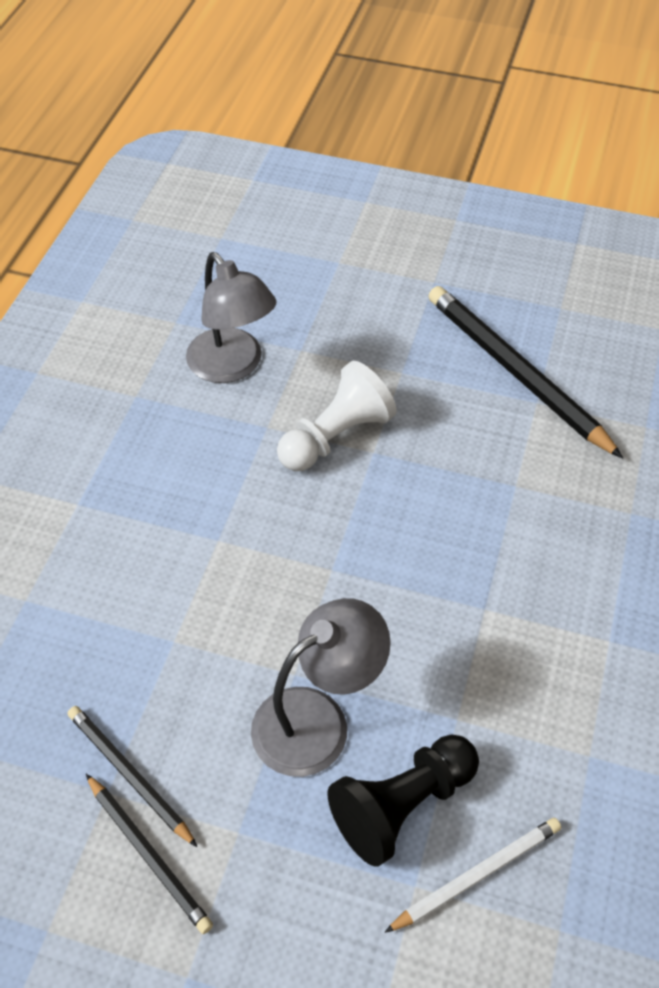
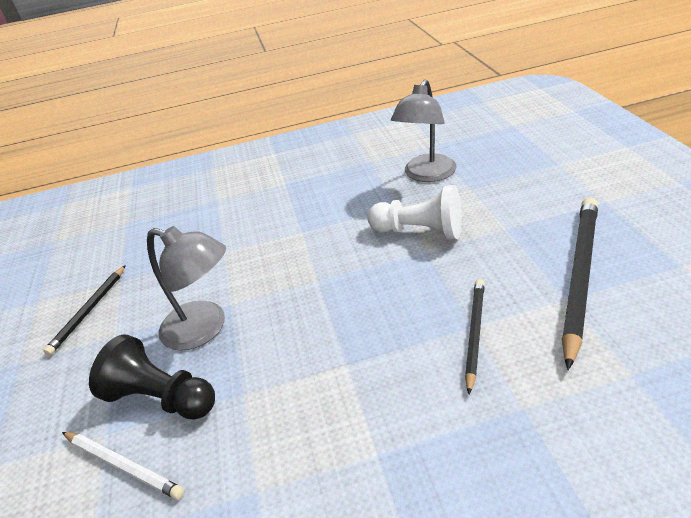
camera: 65 degrees right, 15 degrees down
black pencil [68,706,197,847] -> black pencil moved to [465,279,485,394]

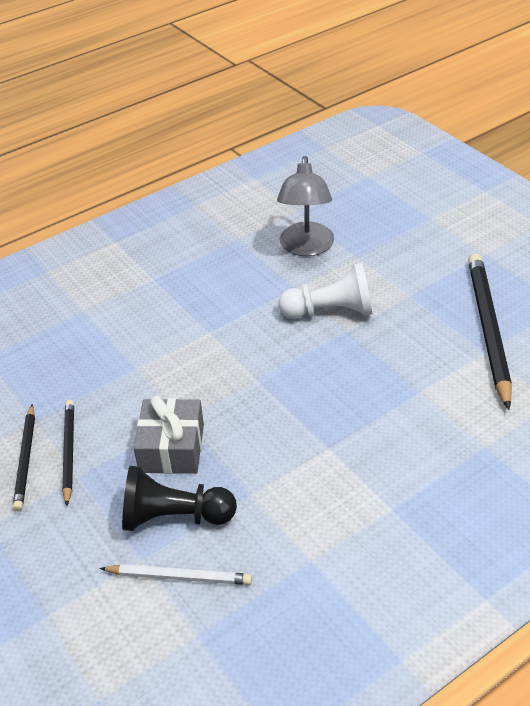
camera: 25 degrees left, 5 degrees up
grey lamp [147,226,226,351] -> grey gift [134,395,204,474]
black pencil [465,279,485,394] -> black pencil moved to [62,400,74,506]

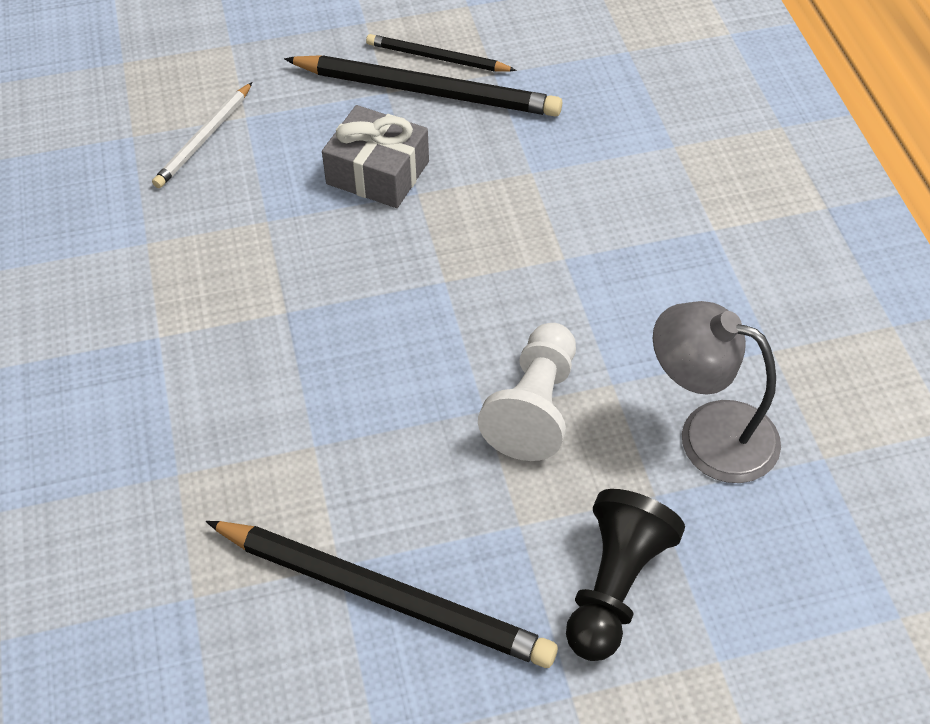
camera: 110 degrees right, 10 degrees up
black pencil [62,400,74,506] -> black pencil [284,55,562,117], size x1.79
black pawn [122,466,237,531] -> black pawn moved to [566,489,685,661]

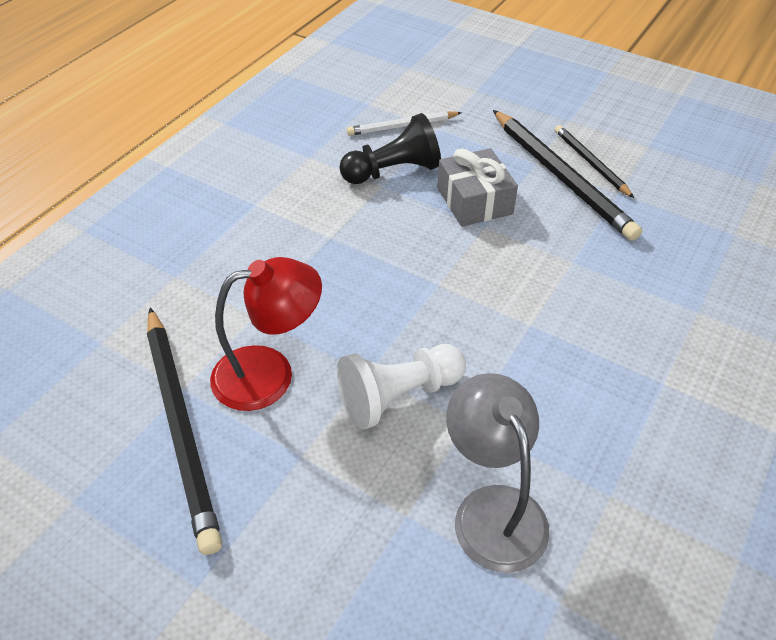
camera: 45 degrees right, 5 degrees down
black pawn [566,489,685,661] -> black pawn moved to [339,113,441,184]
none -> red lamp [210,257,322,411]

